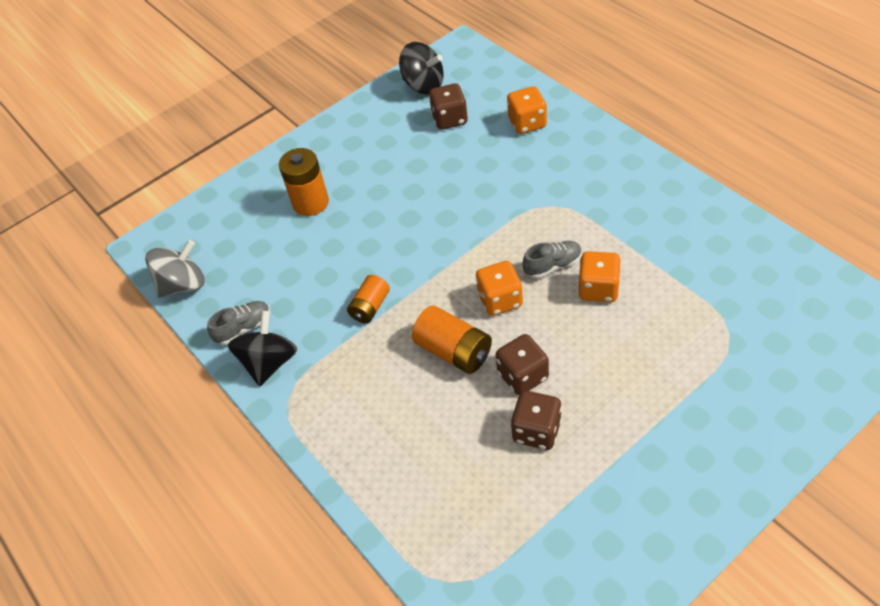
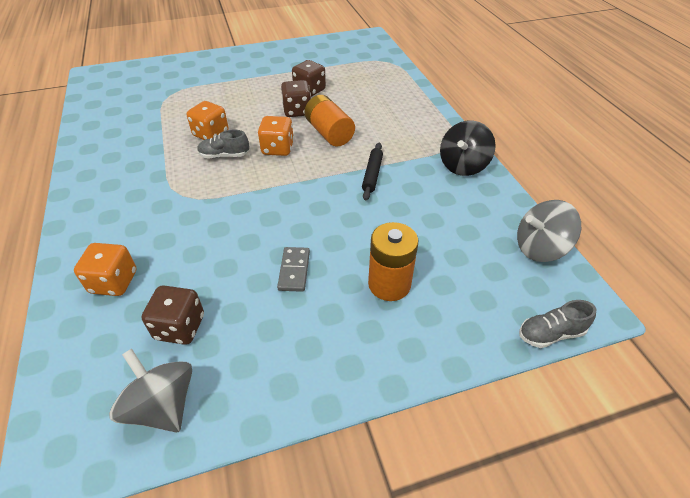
camera: 165 degrees left, 5 degrees down
grey shoe [207,301,270,345] -> grey shoe moved to [519,300,596,348]
orange battery [347,275,390,324] -> black rolling pin [362,143,383,201]
black spinning top [399,42,444,94] -> grey spinning top [109,349,192,432]
none -> grey domino [277,247,310,292]

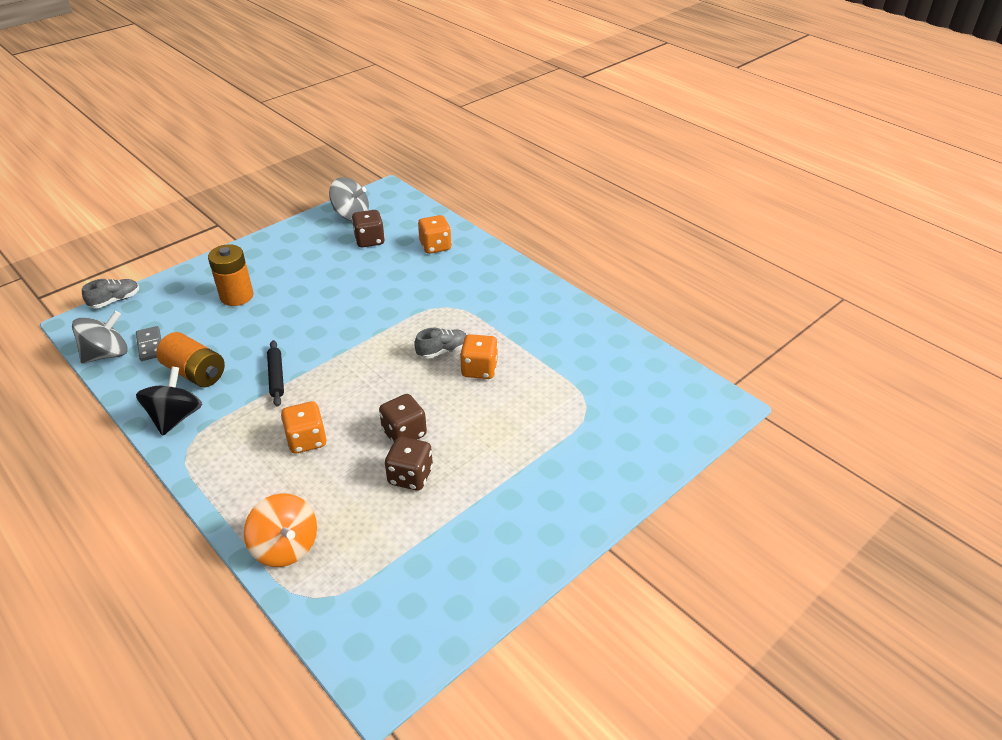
camera: 155 degrees right, 5 degrees down
orange dice [258,116,294,156] -> orange dice moved to [281,401,326,454]
grey domino [277,247,310,292] -> grey domino moved to [136,326,161,361]
orange battery [304,95,355,147] -> orange battery moved to [156,332,225,387]
none -> orange spinning top [244,493,317,567]

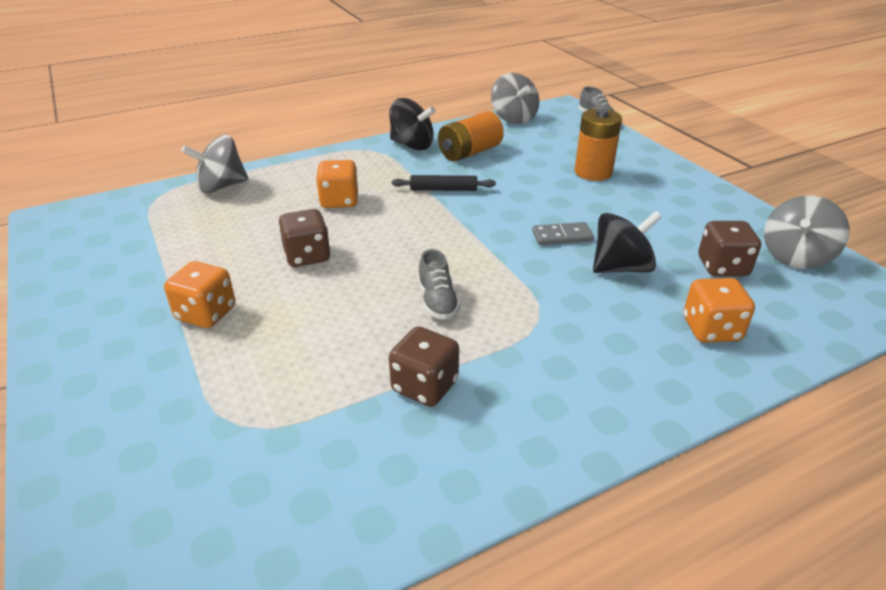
camera: 105 degrees right, 5 degrees down
grey domino [136,326,161,361] -> grey domino moved to [532,222,594,245]
orange spinning top [244,493,317,567] -> grey spinning top [181,135,249,193]
brown dice [385,437,433,490] -> brown dice moved to [389,326,459,407]
orange dice [460,334,498,379] -> orange dice moved to [164,261,235,328]
none -> black spinning top [593,211,662,273]

